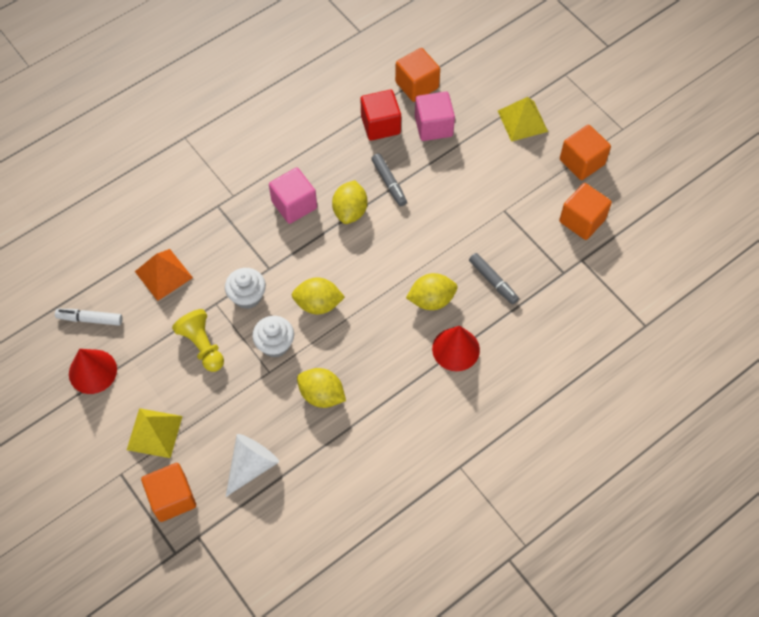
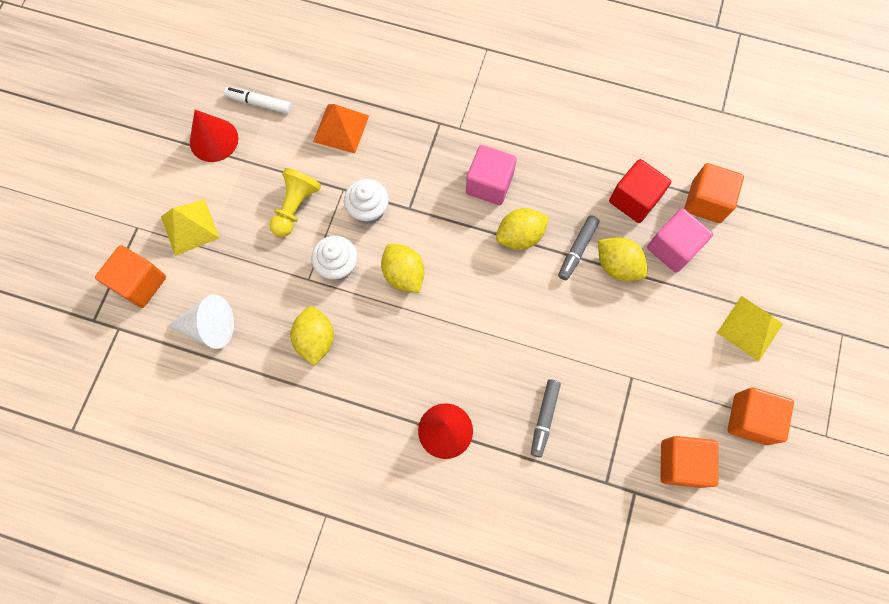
camera: 55 degrees right, 10 degrees up
white marker [55,309,122,326] -> white marker turned 45 degrees counterclockwise [224,87,292,114]
yellow lemon [406,273,458,310] -> yellow lemon moved to [598,237,647,281]

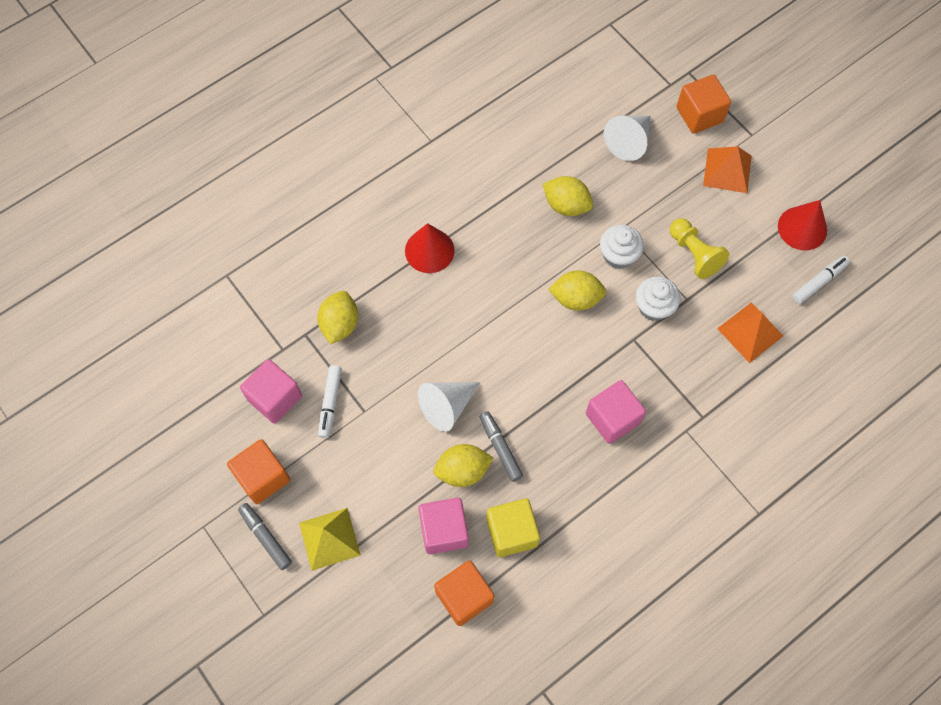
camera: 125 degrees right, 5 degrees down
yellow pyramid [161,199,219,256] -> orange pyramid [703,146,752,193]
yellow lemon [496,208,549,250] -> yellow lemon moved to [317,291,358,344]
grey marker [531,379,561,458] -> grey marker moved to [238,503,292,570]
red cube [609,159,671,223] -> yellow cube [487,498,540,557]
orange cube [660,436,719,488] -> pink cube [240,359,302,424]
none -> white marker [318,365,342,438]
none -> white cone [418,382,480,432]

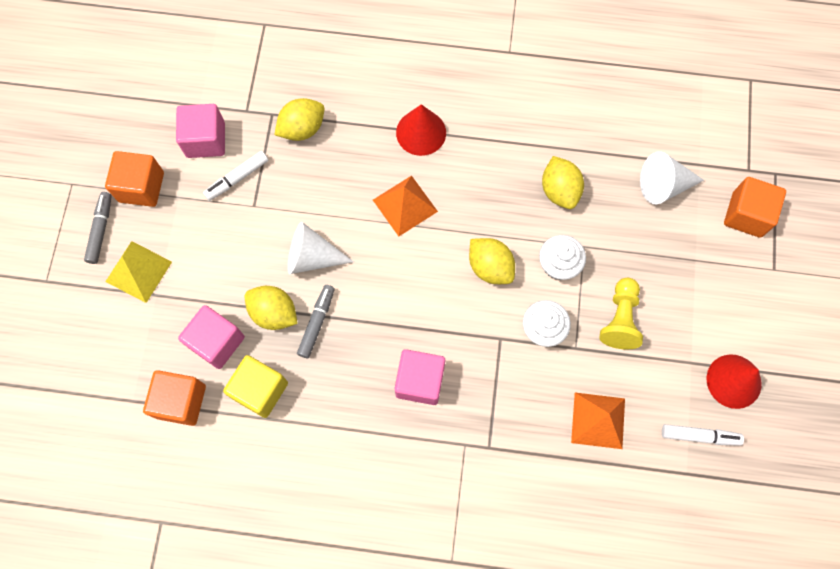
camera: 45 degrees right, 5 degrees up
orange pyramid [703,146,752,193] -> orange pyramid moved to [373,176,438,236]

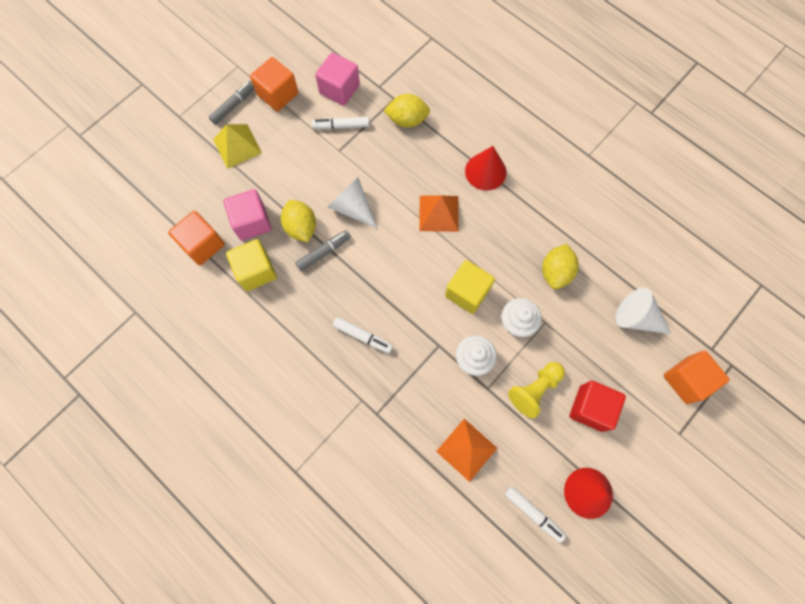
camera: 35 degrees right, 0 degrees up
pink cube [395,349,446,405] -> white marker [333,317,393,354]
yellow lemon [469,238,515,284] -> yellow cube [445,260,495,314]
none -> red cube [570,380,626,432]

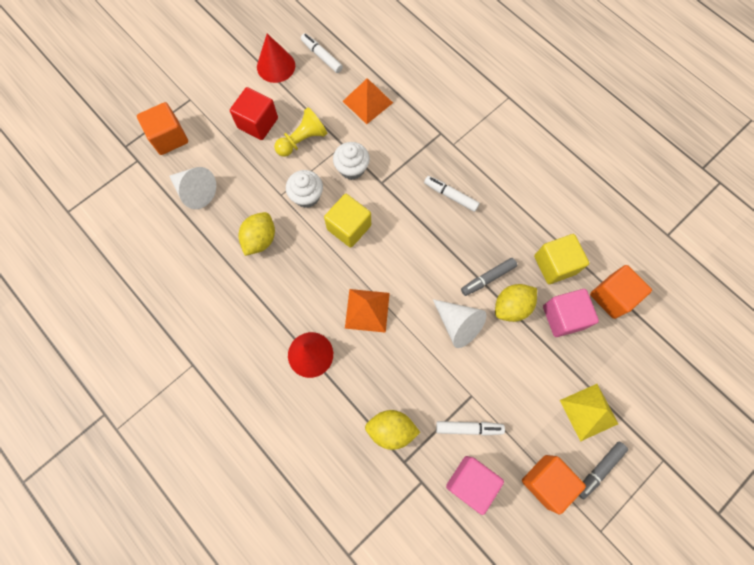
camera: 175 degrees left, 0 degrees up
yellow lemon [281,200,316,242] -> yellow lemon turned 75 degrees clockwise [495,284,537,322]

